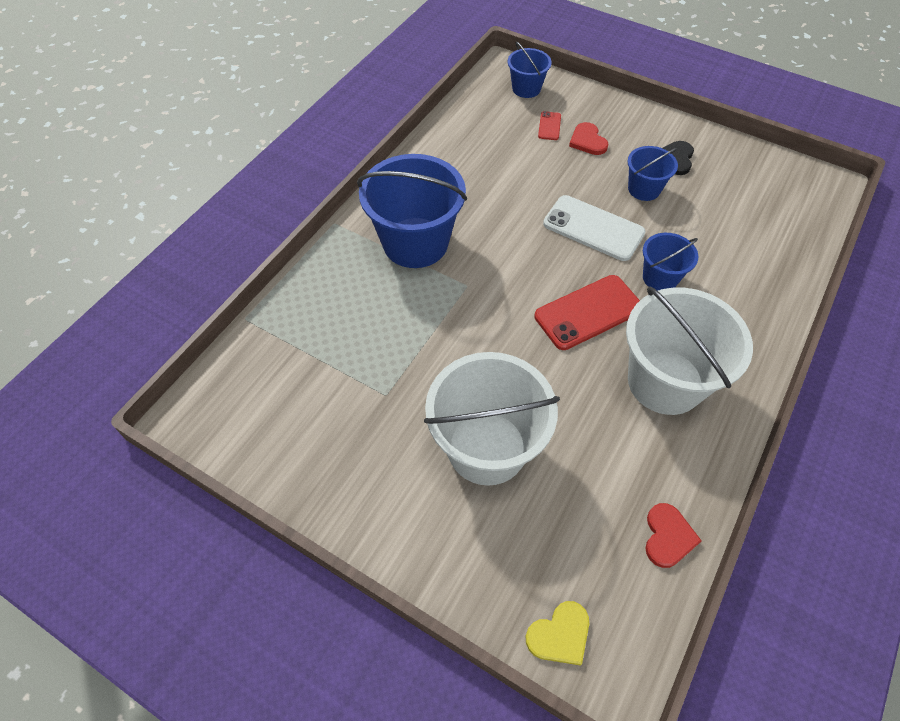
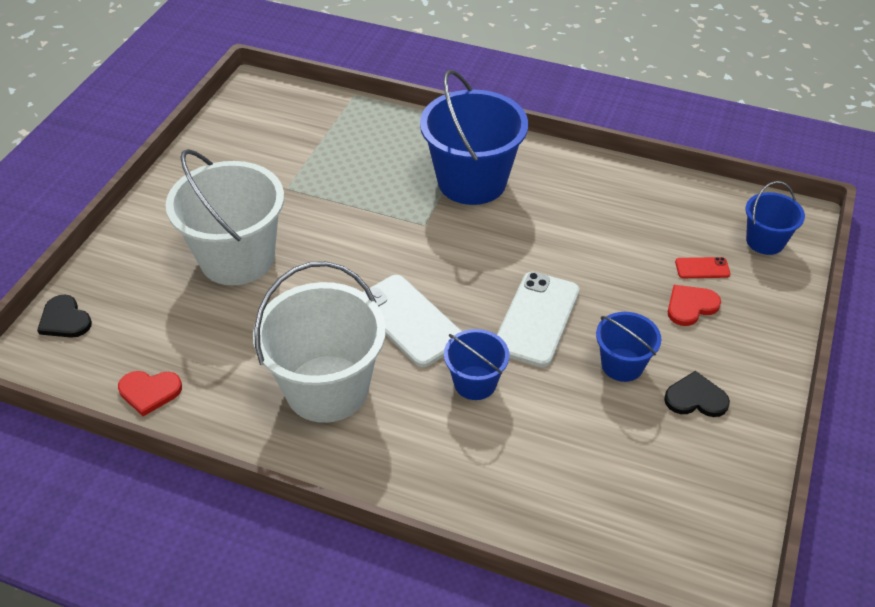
camera: 80 degrees right, 10 degrees down
yellow heart [526,601,589,666] -> black heart [37,295,92,338]
red phone [534,275,640,350] -> white phone [363,275,462,367]

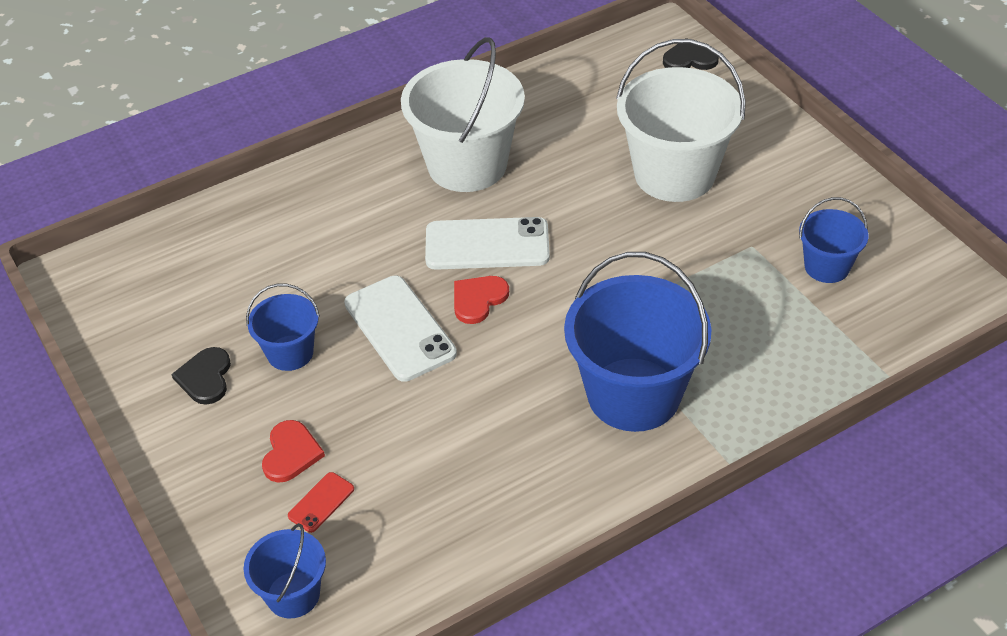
camera: 130 degrees right, 0 degrees up
red heart [118,371,182,416] -> red heart moved to [454,276,509,324]
blue bucket [444,329,509,400] -> blue bucket moved to [799,197,869,283]
black heart [664,371,730,417] -> black heart turned 135 degrees clockwise [171,347,231,405]

